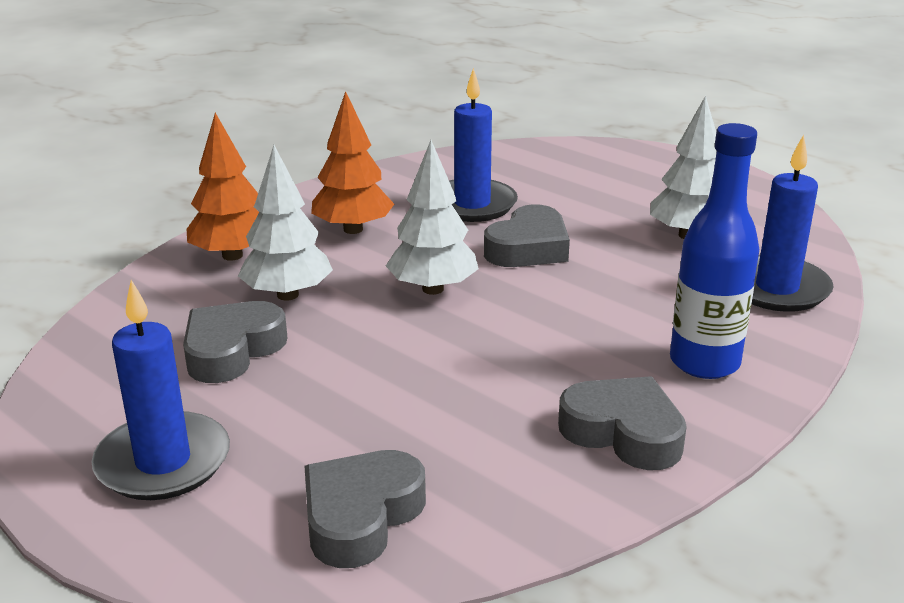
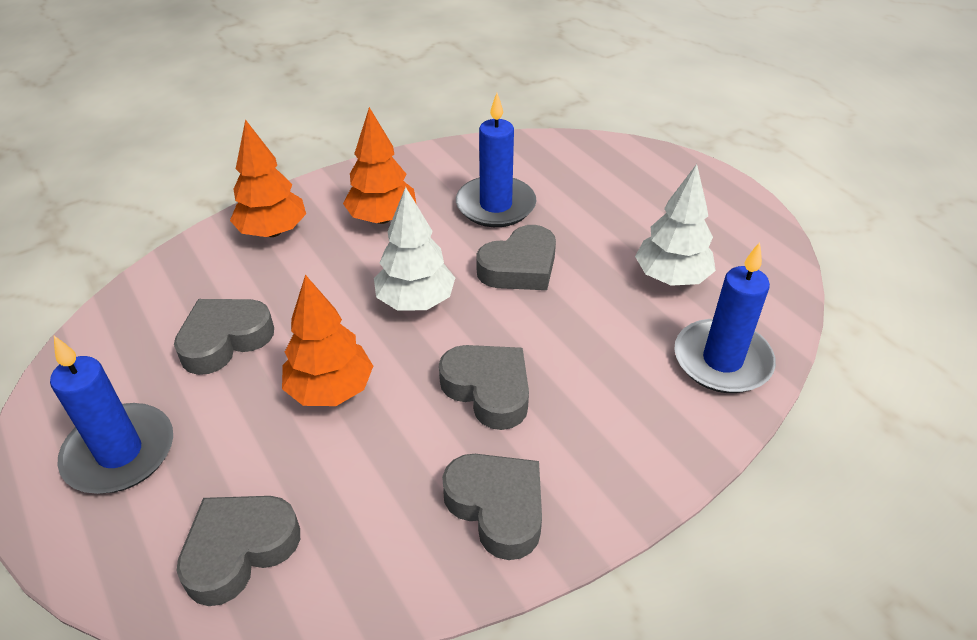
camera: 15 degrees right, 15 degrees up
white tree [238,145,333,301] -> none
blue bottle [670,123,759,379] -> none
none -> orange tree [282,275,373,406]
none -> grey heart [439,345,529,430]

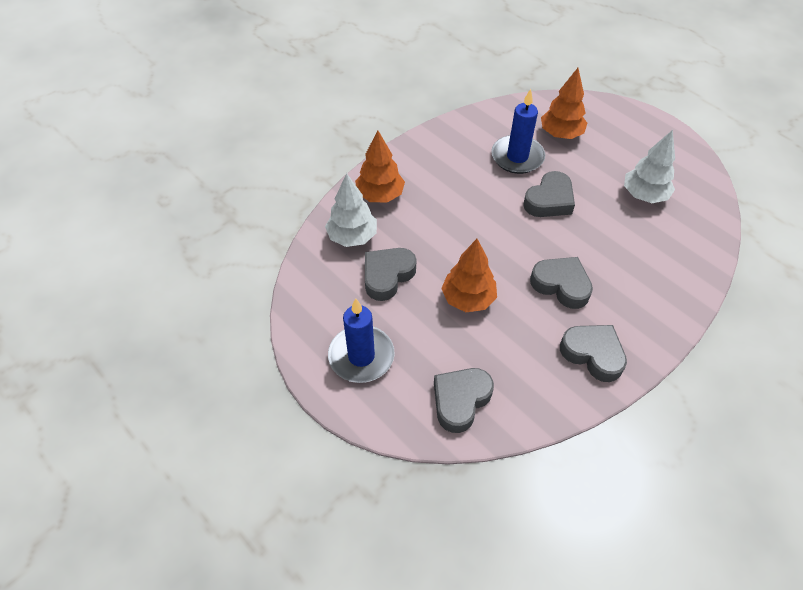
camera: 10 degrees left, 10 degrees up
orange tree [343,107,416,224] -> orange tree moved to [541,68,587,139]
white tree [374,187,455,310] -> white tree moved to [325,173,377,247]
blue candle [674,242,776,393] -> none

